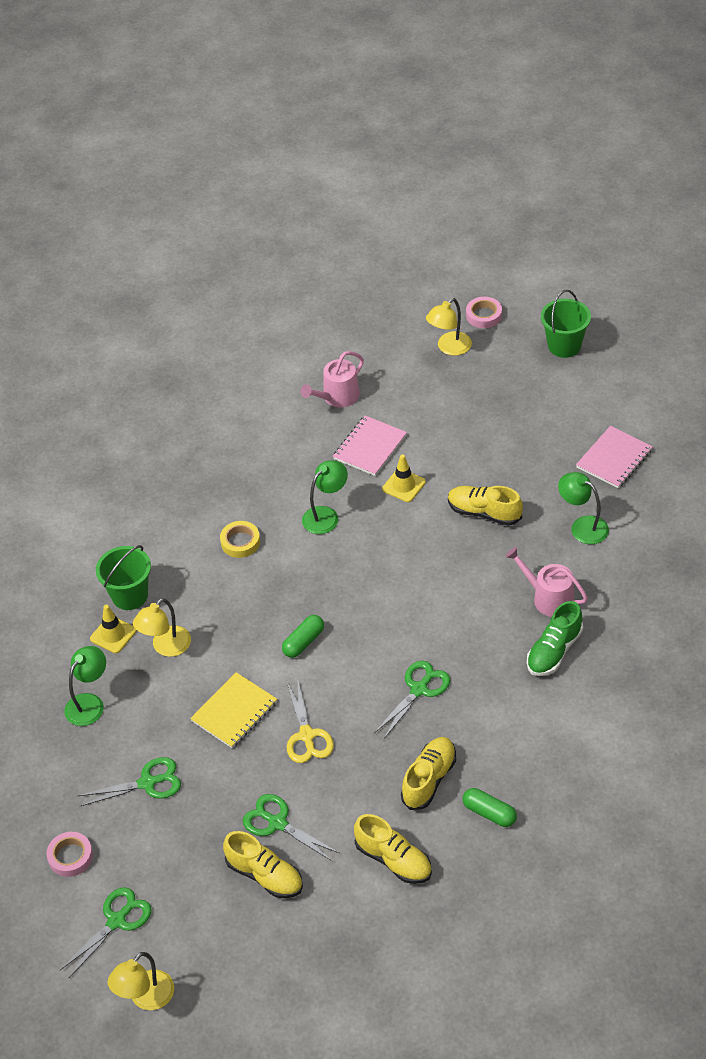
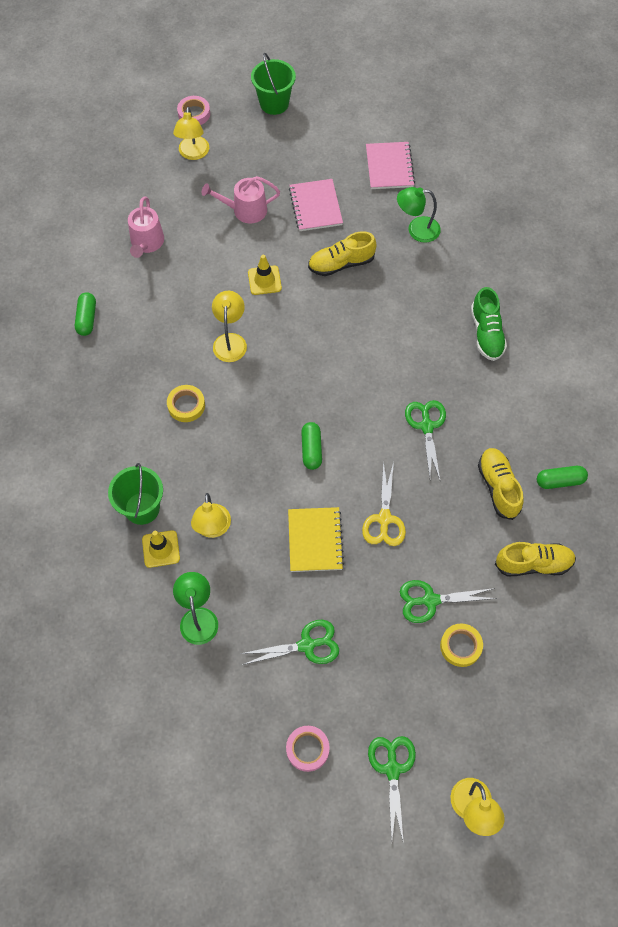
camera: 45 degrees left, 15 degrees up
green scissors [78,757,181,806] -> green scissors turned 45 degrees clockwise [240,620,339,665]
yellow shoe [223,831,303,898] -> yellow tape [440,623,483,667]
yellow scissors [287,678,334,763] -> yellow scissors turned 60 degrees clockwise [362,461,406,546]
green lamp [302,461,348,534] -> yellow lamp [212,291,247,362]
pink notebook [333,416,407,476] -> pink notebook moved to [289,179,343,231]
pink watering can [505,547,588,617] -> pink watering can moved to [202,176,280,223]
none -> green capsule [75,292,96,336]

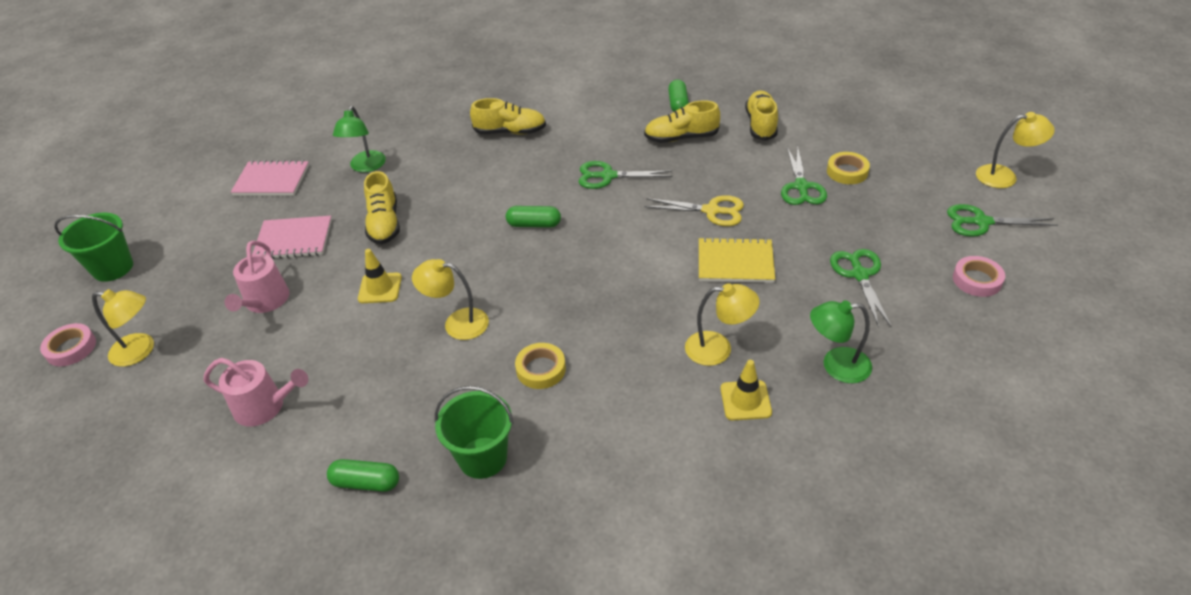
camera: 80 degrees left, 20 degrees down
green bucket [108,463,163,525] -> green bucket moved to [435,386,514,479]
green capsule [301,422,322,470] -> green capsule moved to [506,206,561,228]
green shoe [471,287,507,361] -> yellow shoe [470,98,546,135]

